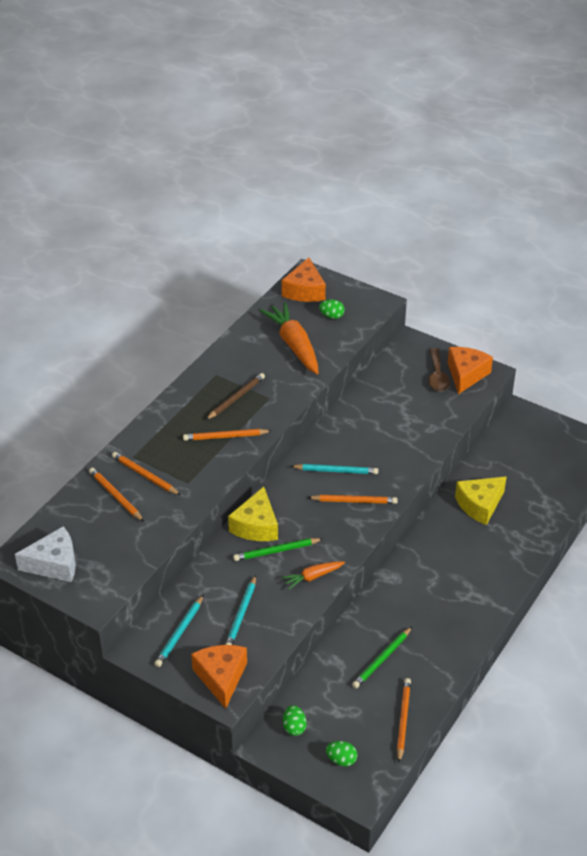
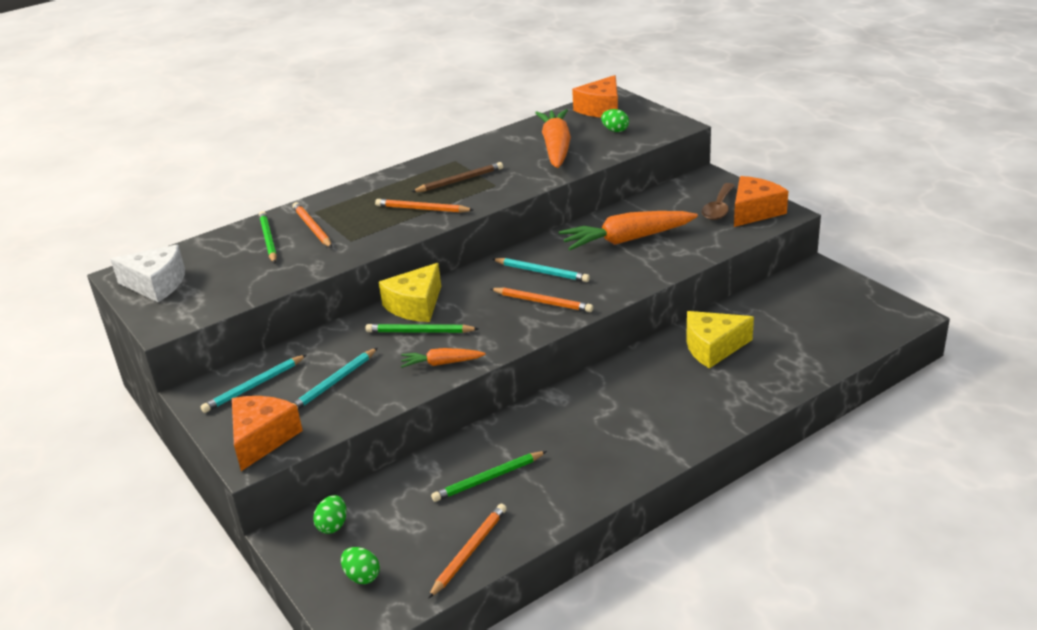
camera: 25 degrees right, 10 degrees down
orange pencil [89,467,144,522] -> green pencil [259,211,277,264]
none -> orange carrot [559,211,698,250]

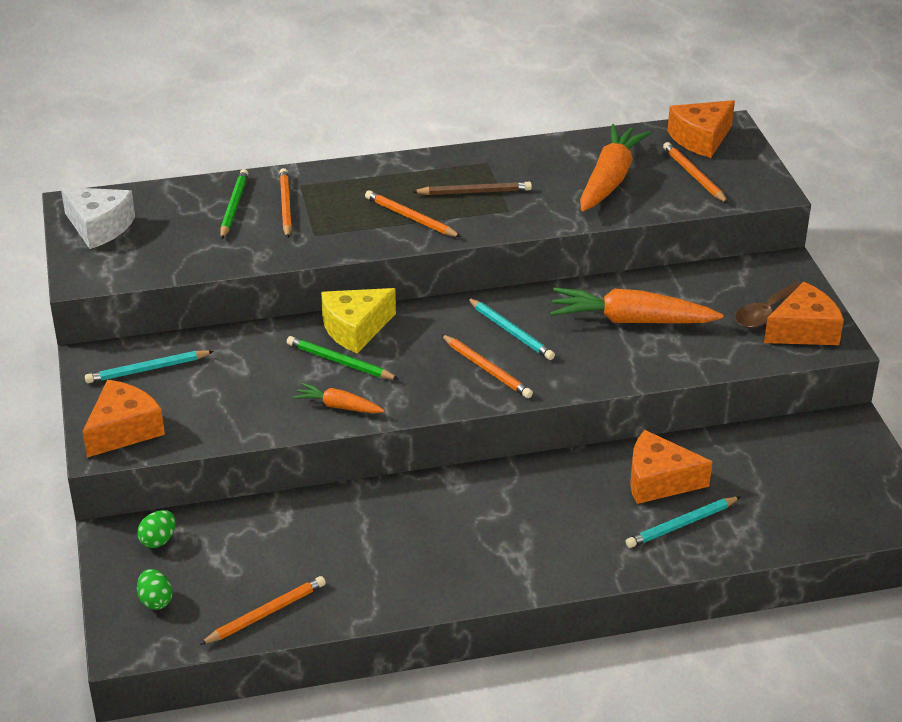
camera: 20 degrees right, 5 degrees up
turquoise pencil [293,348,378,410] -> turquoise pencil moved to [626,496,741,548]
green pencil [431,451,547,502] -> none
green egg [601,109,629,132] -> orange pencil [663,142,728,203]
yellow cheese [686,311,754,369] -> orange cheese [630,430,712,504]

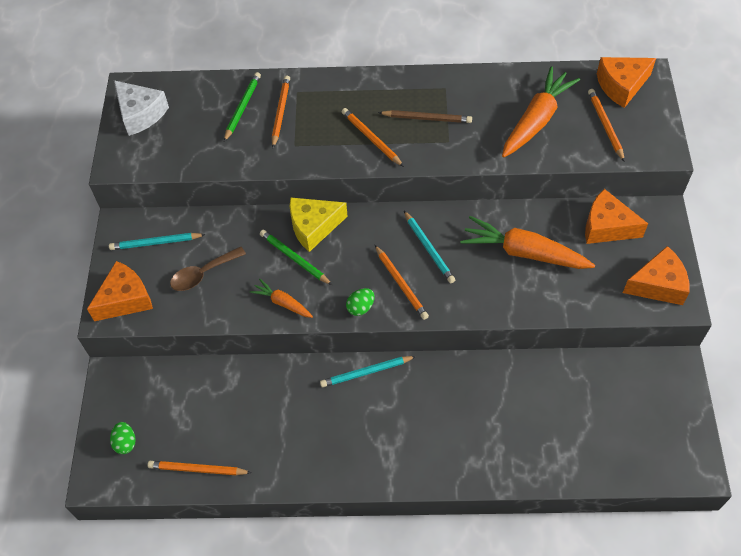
camera: 15 degrees right, 20 degrees up
green egg [137,510,176,548] -> green egg moved to [346,288,375,316]
orange pencil [199,576,326,645] -> orange pencil turned 150 degrees counterclockwise [148,461,252,476]
turquoise pencil [626,496,741,548] -> turquoise pencil moved to [320,356,416,388]
orange cheese [630,430,712,504] -> orange cheese moved to [585,189,648,244]
brown spoon [735,281,801,328] -> brown spoon moved to [170,246,246,291]

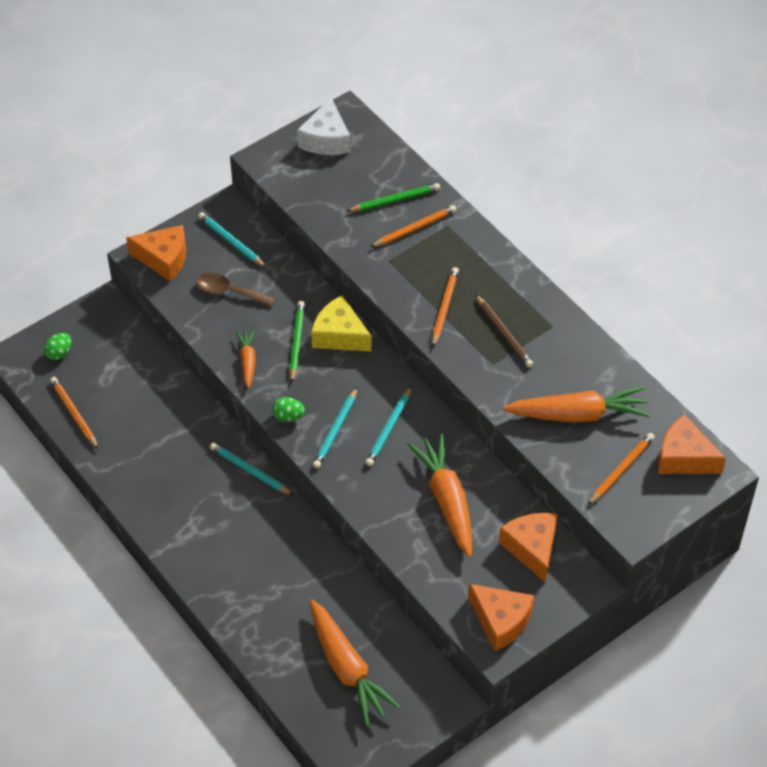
camera: 50 degrees right, 5 degrees down
orange pencil [375,245,429,320] -> turquoise pencil [313,387,358,469]
none -> orange carrot [310,599,401,726]

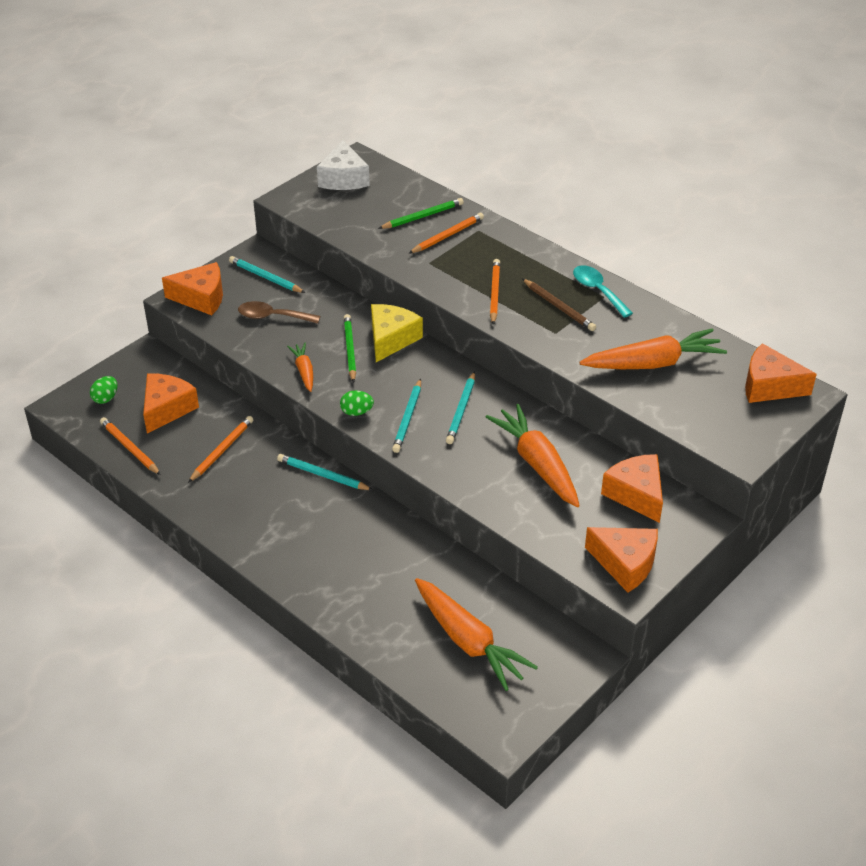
camera: 10 degrees left, 10 degrees down
yellow cheese [311,295,372,352] -> yellow cheese turned 90 degrees clockwise [371,304,423,362]
orange pencil [588,433,655,505] -> orange pencil moved to [188,416,253,483]
none -> orange cheese [143,374,199,433]
none -> turquoise spoon [573,265,633,318]

